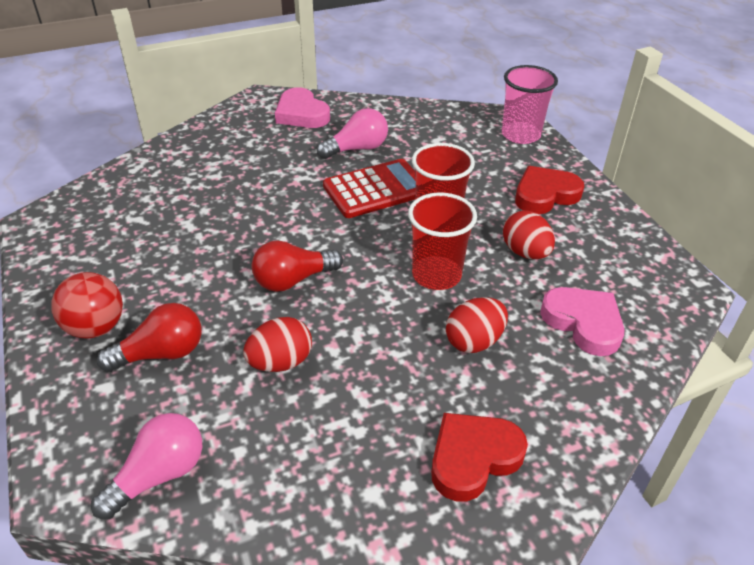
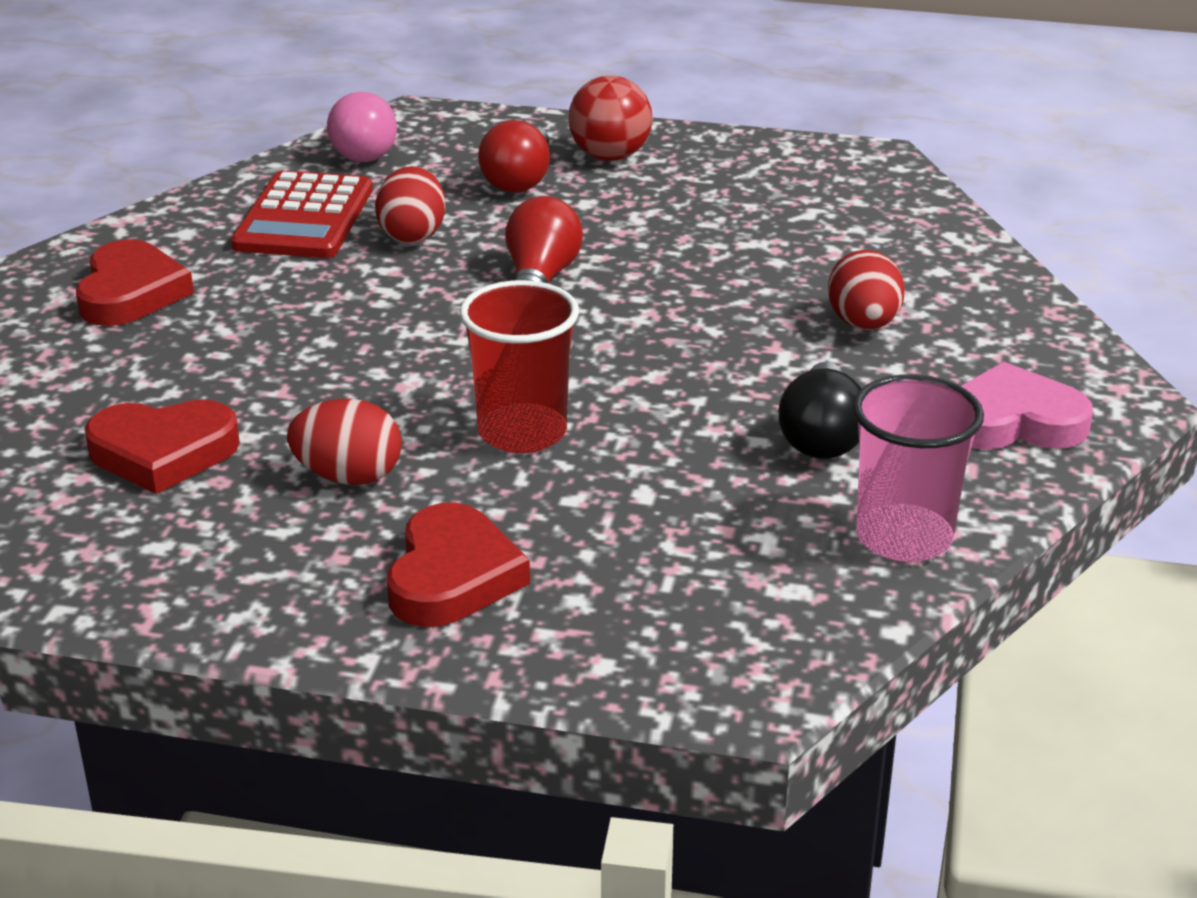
camera: 125 degrees right, 10 degrees down
pink light bulb [317,108,388,159] -> black light bulb [779,362,862,459]
red calculator [323,159,416,218] -> red calculator moved to [231,171,373,258]
red cup [408,192,477,290] -> none
red egg [446,297,508,353] -> red egg moved to [828,250,905,330]
pink cup [502,65,558,144] -> pink cup moved to [853,374,984,562]
pink heart [540,287,625,356] -> red heart [85,399,240,494]

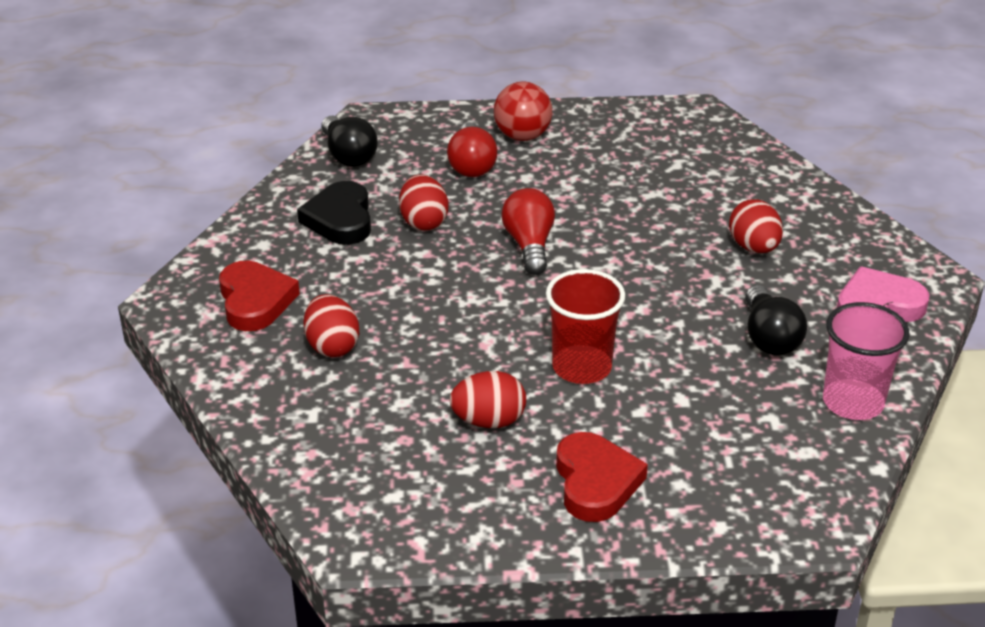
camera: 15 degrees left, 5 degrees up
red heart [85,399,240,494] -> none
red calculator [231,171,373,258] -> black heart [297,181,371,245]
pink light bulb [327,92,397,162] -> black light bulb [322,116,378,167]
none -> red egg [303,294,359,357]

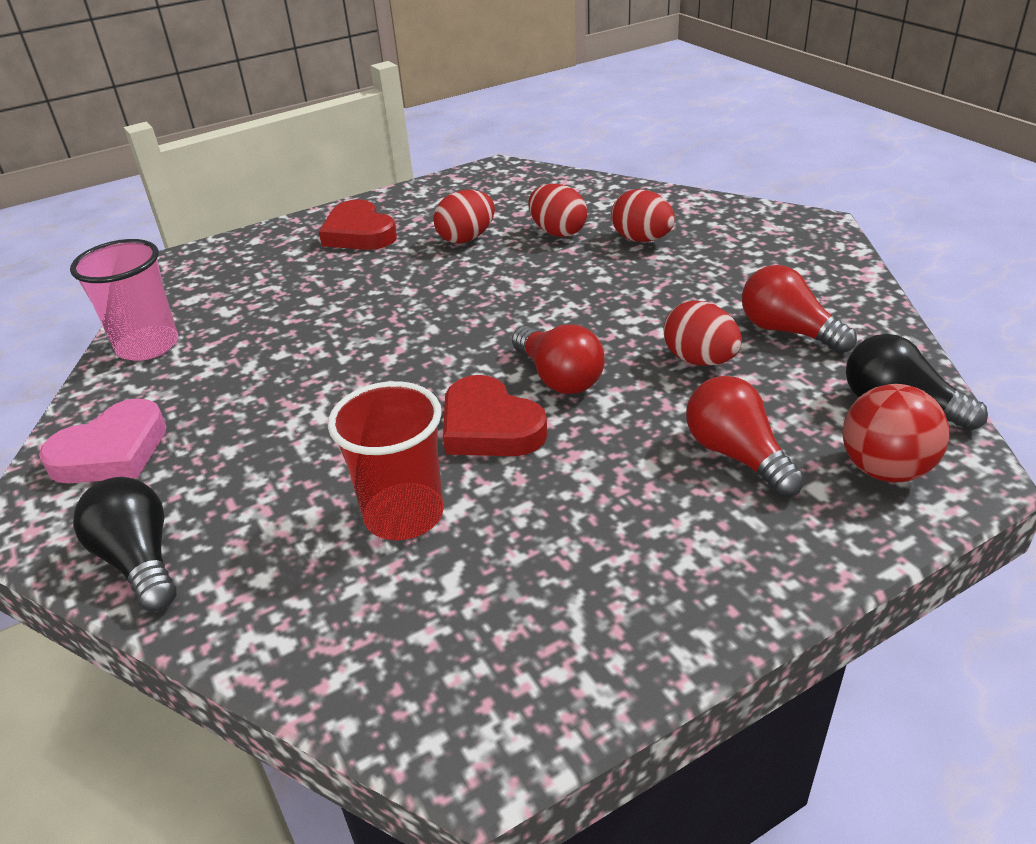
camera: 155 degrees right, 0 degrees up
red heart [219,260,300,331] -> red heart moved to [443,375,547,456]
black heart [297,181,371,245] -> red light bulb [742,265,857,353]
red ball [494,82,552,141] -> red ball moved to [842,384,949,482]
red cup [546,269,625,384] -> red cup moved to [328,381,444,540]
red egg [729,199,783,253] -> red egg moved to [528,184,587,237]
black light bulb [745,285,807,356] -> black light bulb moved to [73,477,176,611]

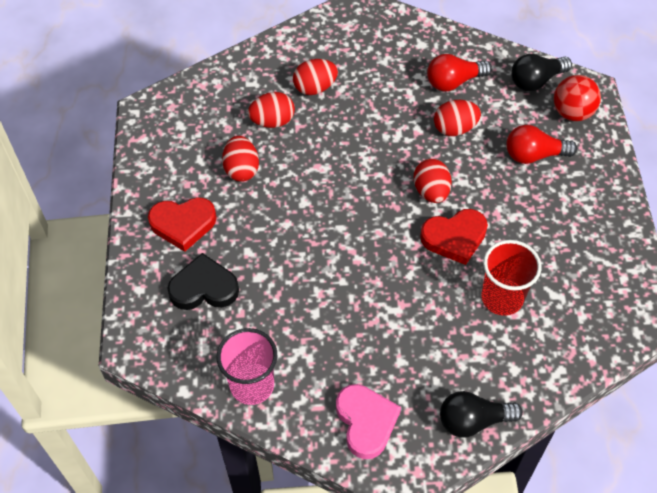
camera: 65 degrees left, 20 degrees up
red light bulb [512,324,605,394] -> red egg [414,159,452,203]
none -> black heart [167,253,239,310]

